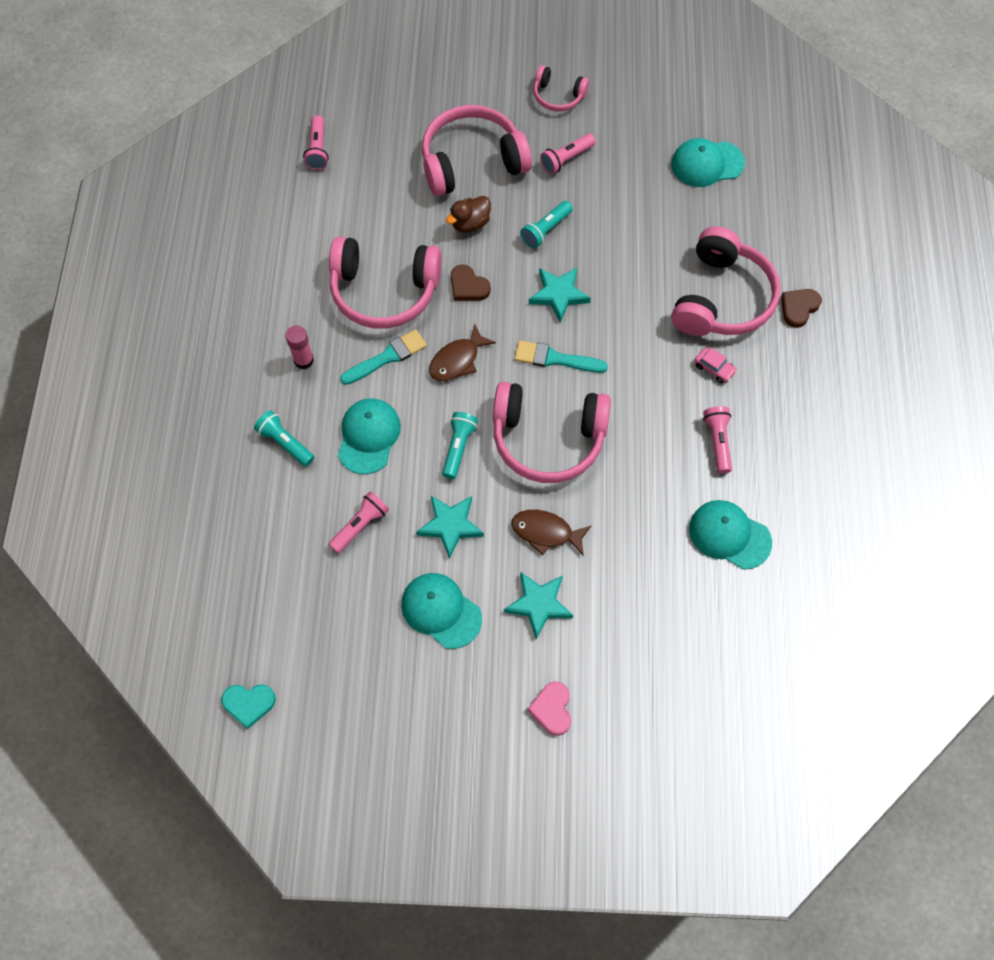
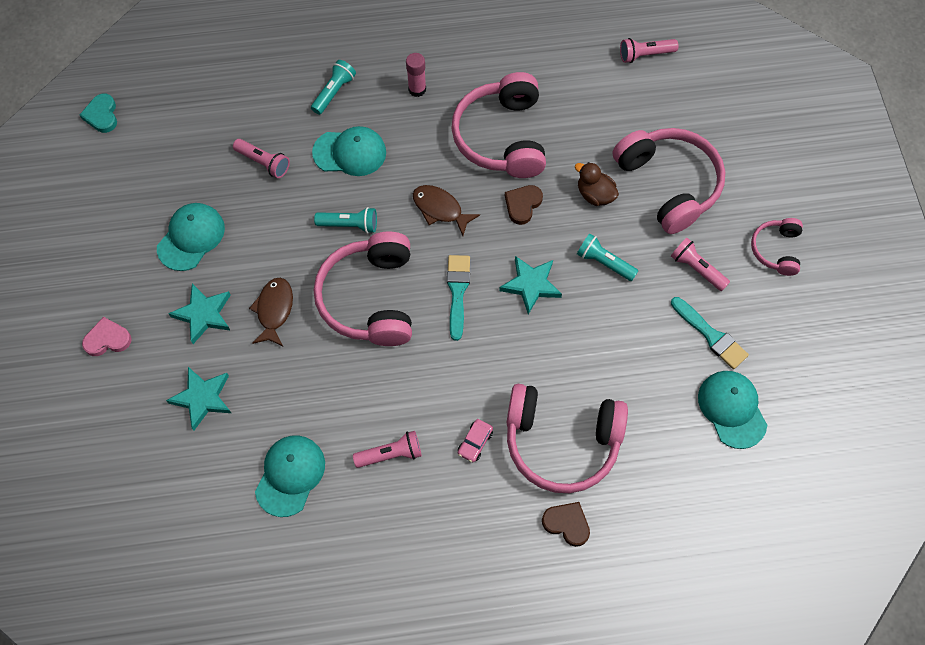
camera: 80 degrees right, 0 degrees up
turquoise brush [340,329,427,385] -> turquoise brush moved to [671,297,749,369]
turquoise star [416,496,484,559] -> turquoise star moved to [166,367,231,430]

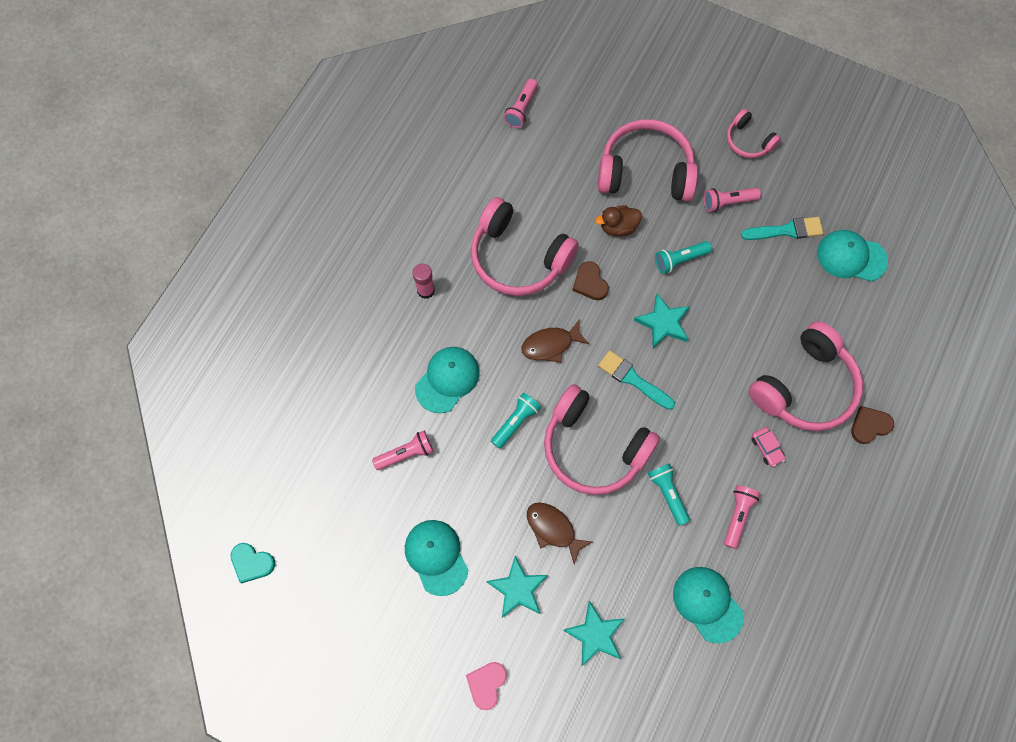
camera: 55 degrees left, 5 degrees up
turquoise flashlight [311,60,356,115] -> turquoise flashlight moved to [648,463,690,526]

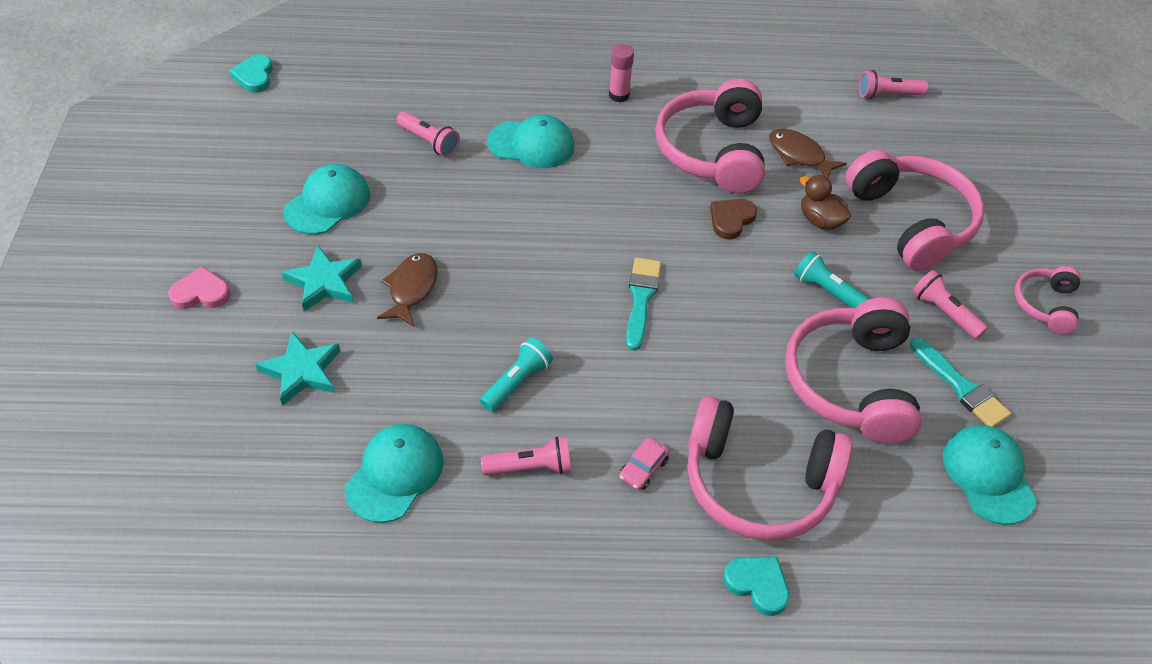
camera: 60 degrees right, 20 degrees down
turquoise flashlight [491,393,541,449] -> none
brown fish [521,320,589,363] -> brown fish moved to [769,129,847,178]
pink headphones [544,384,660,495] -> pink headphones moved to [785,298,922,444]
turquoise star [634,293,690,348] -> none
brown heart [851,406,894,444] -> turquoise heart [723,557,789,616]

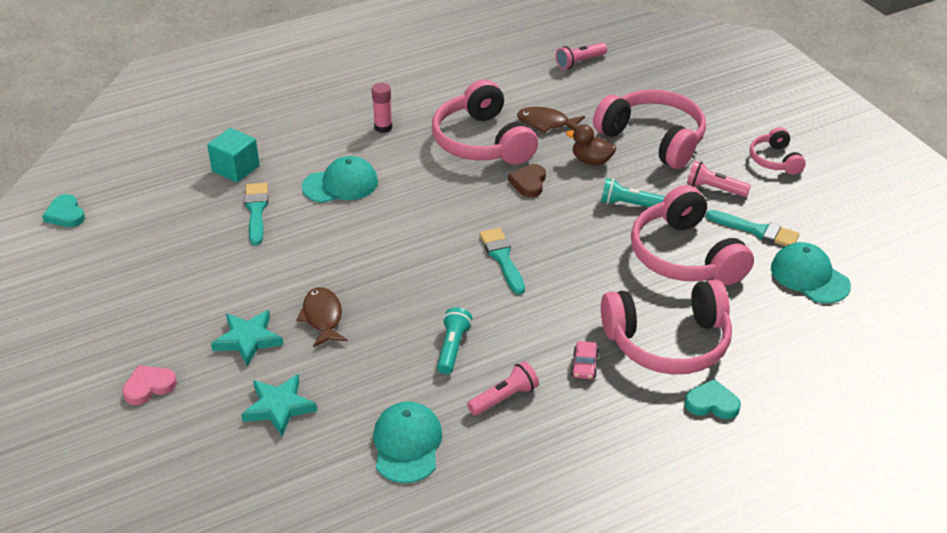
camera: 25 degrees left, 10 degrees down
turquoise cap [283,164,370,234] -> none
pink flashlight [396,111,460,157] -> turquoise brush [244,183,268,245]
none -> turquoise cube [207,128,260,183]

